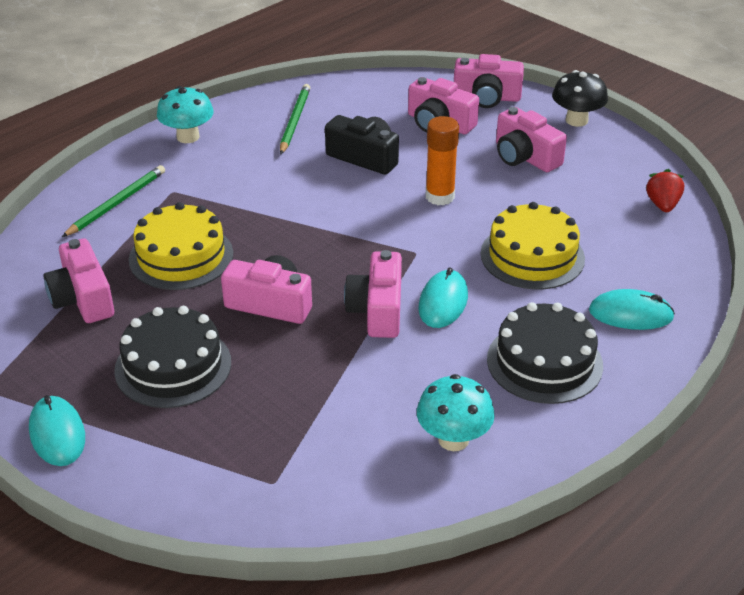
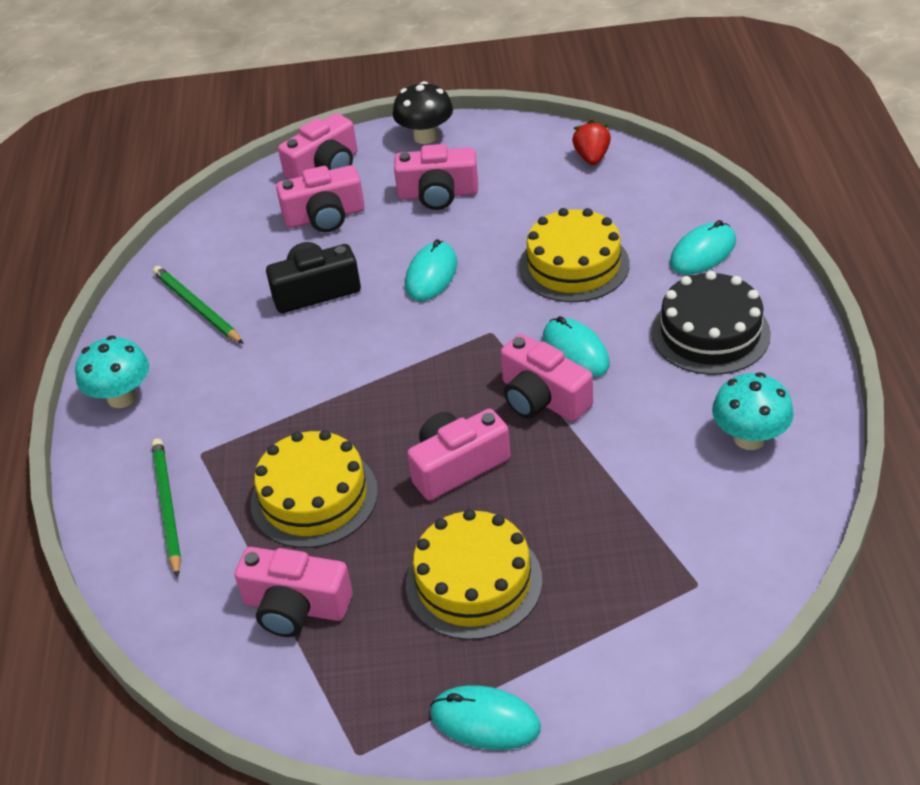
camera: 45 degrees left, 5 degrees up
black cake [114,306,231,408] -> yellow cake [406,509,542,640]
orange glue stick [426,116,459,205] -> turquoise mouse [405,239,457,301]
red strawberry [646,169,684,212] -> red strawberry turned 45 degrees clockwise [572,120,611,165]

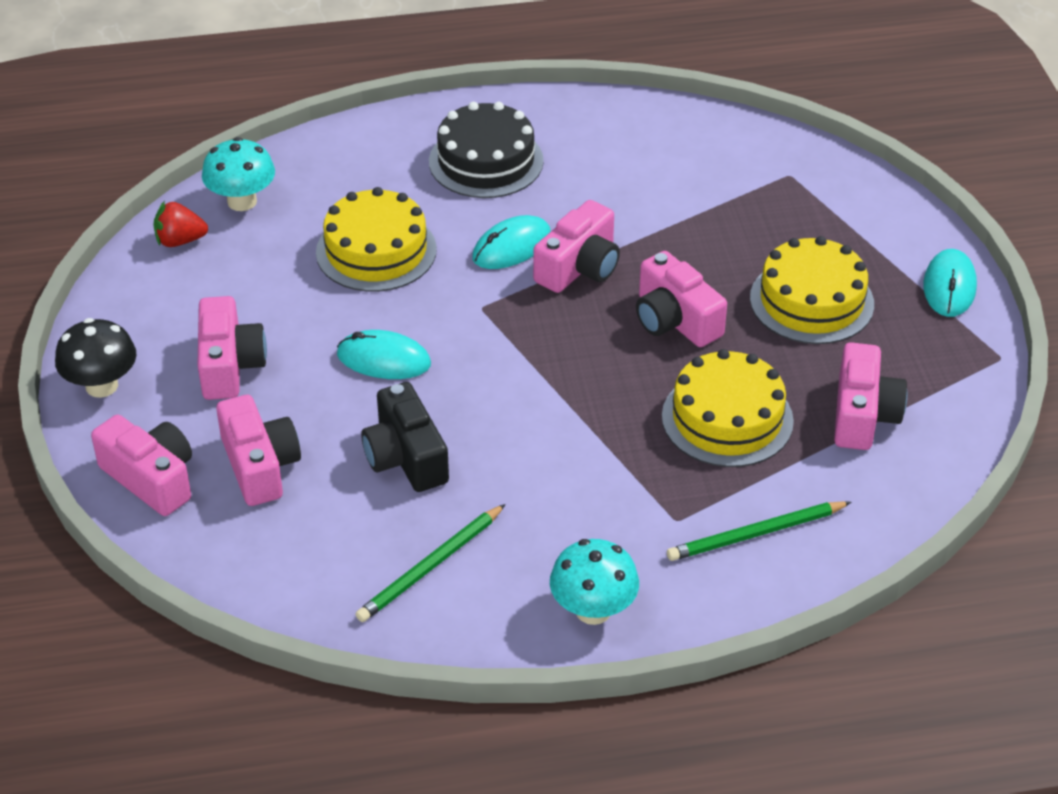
camera: 100 degrees left, 0 degrees up
turquoise mouse [670,220,736,275] -> none
turquoise mushroom [712,372,794,450] -> turquoise mushroom moved to [202,137,275,211]

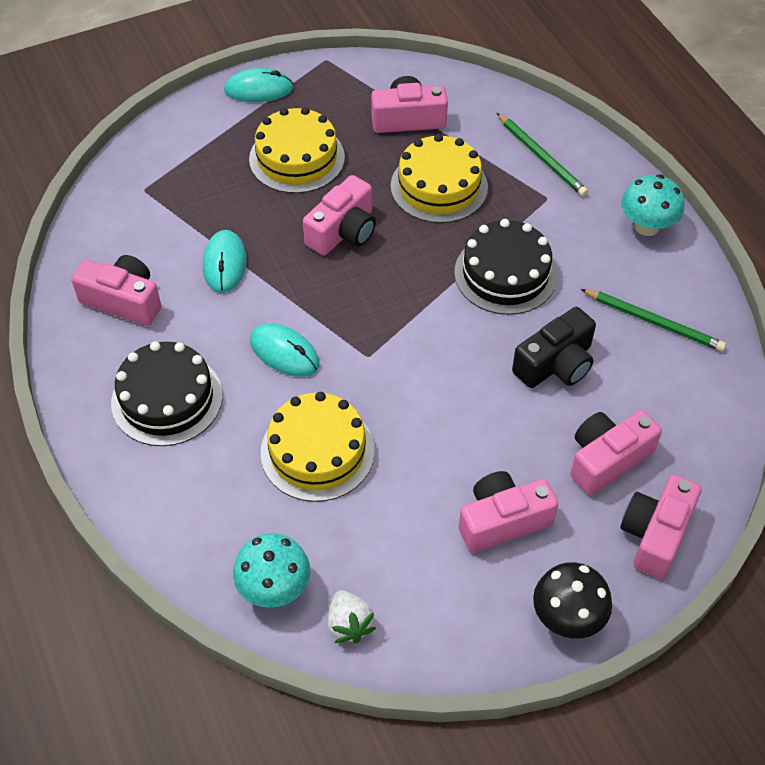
camera: 105 degrees left, 10 degrees up
red strawberry [153,201,208,247] -> white strawberry [328,590,376,643]
turquoise mouse [337,330,431,379] -> turquoise mouse moved to [203,230,247,293]
pink camera [533,200,620,293] -> pink camera moved to [71,255,161,326]
none -> black cake [454,219,557,315]

